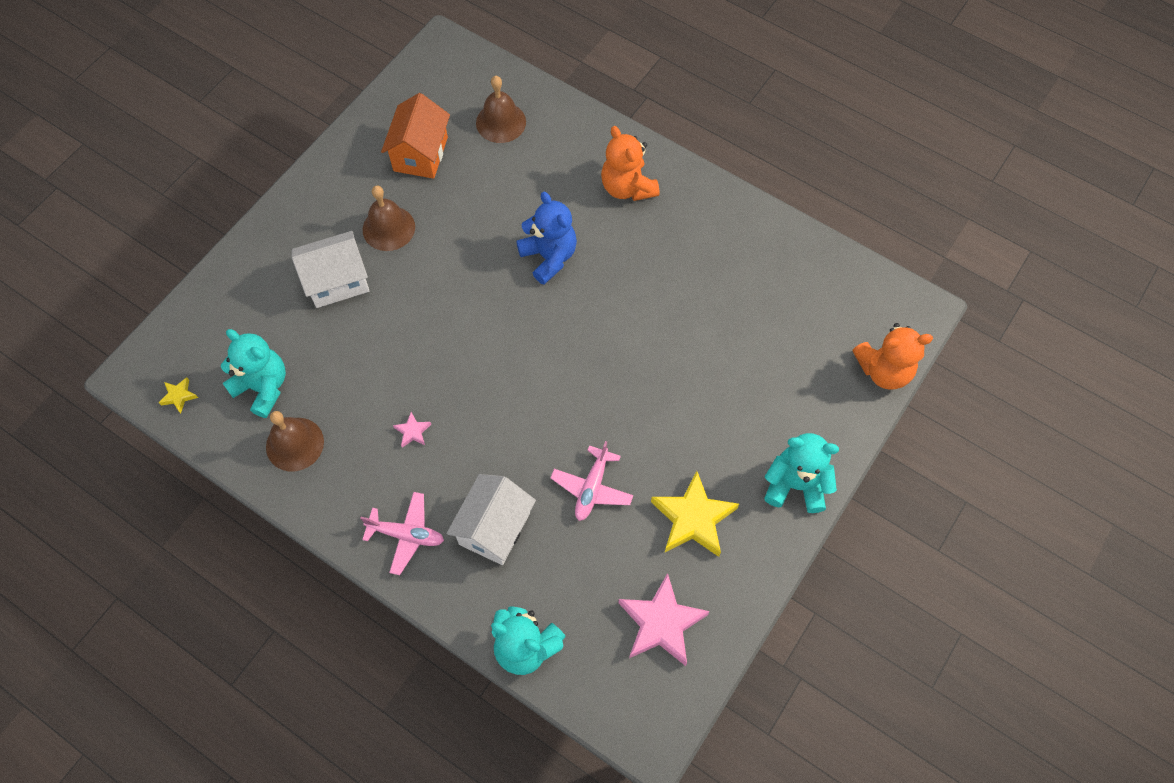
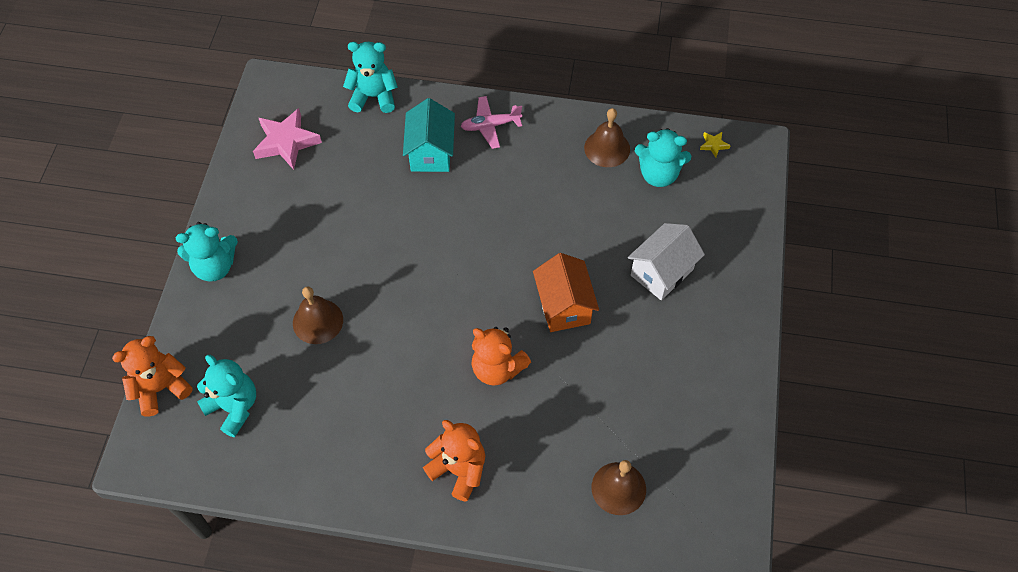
camera: 155 degrees right, 5 degrees down
brown bell [363,185,415,251] -> brown bell moved to [293,286,343,344]
orange house [381,93,450,179] -> orange house moved to [533,253,599,332]
pink star [393,412,431,448] -> none
white house [447,474,536,565] -> turquoise house [403,98,455,172]
blue teddy bear [516,192,577,285] -> orange teddy bear [471,327,531,386]
pink plane [551,441,633,521] -> none
yellow star [651,471,739,557] -> none
none -> turquoise teddy bear [197,355,256,437]

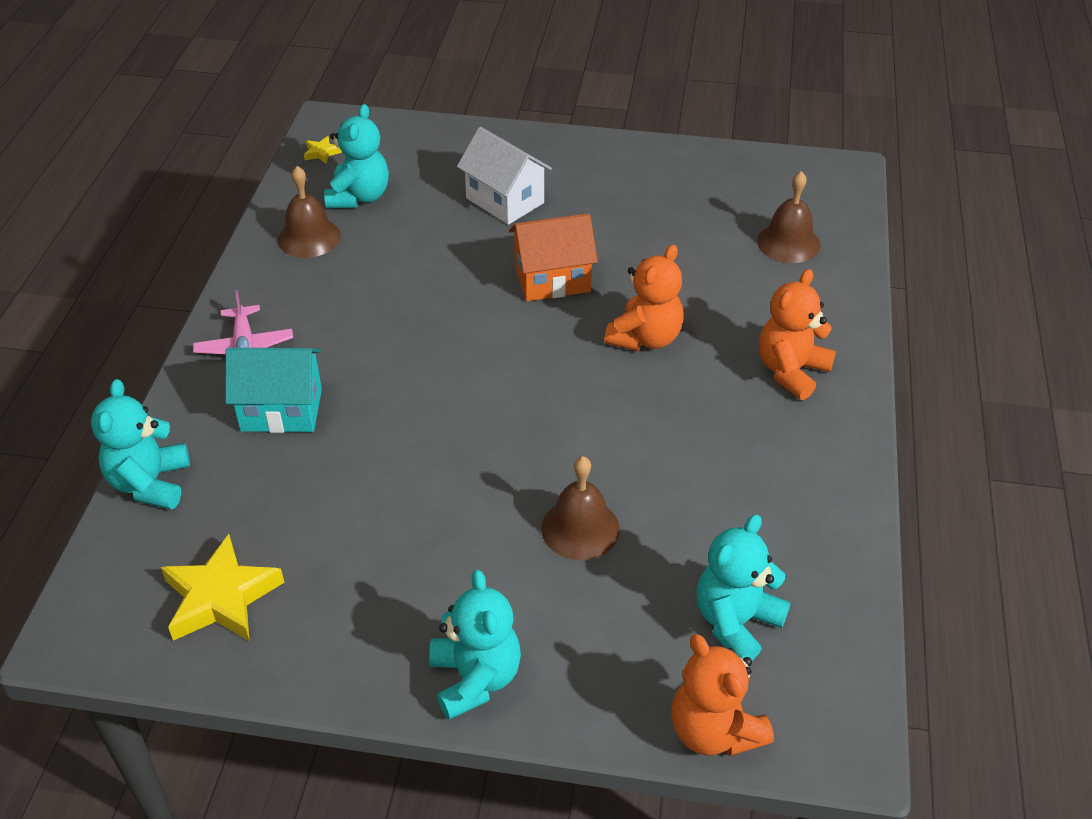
camera: 90 degrees left, 15 degrees down
pink star [253,108,322,170] -> yellow star [161,534,284,642]

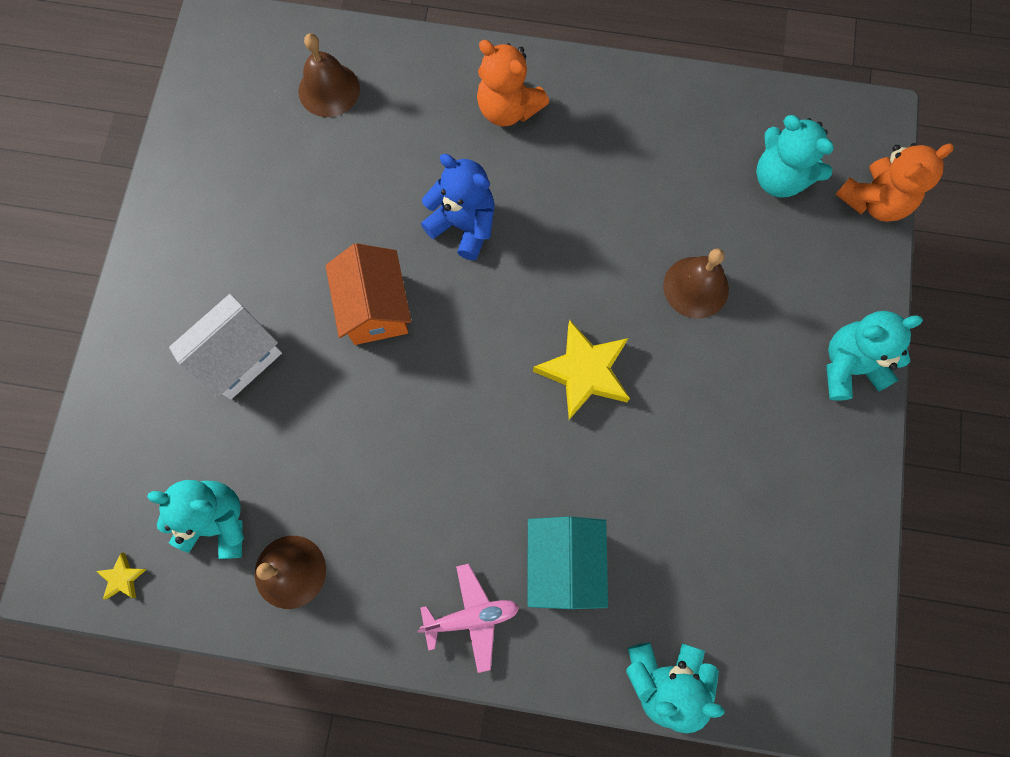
camera: 90 degrees left, 30 degrees up
yellow star [161,534,284,642] -> yellow star moved to [533,320,630,420]
orange teddy bear [604,244,684,351] -> blue teddy bear [421,154,495,260]

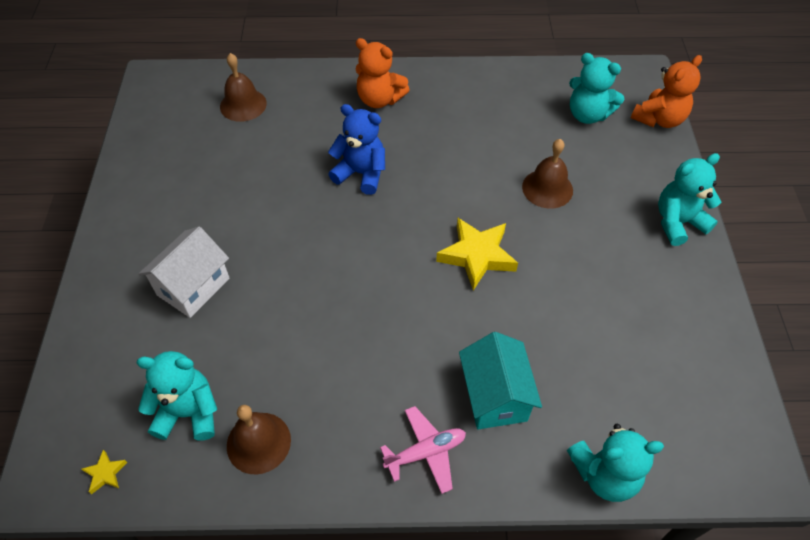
camera: 10 degrees left, 20 degrees down
orange house [325,243,411,345] -> none

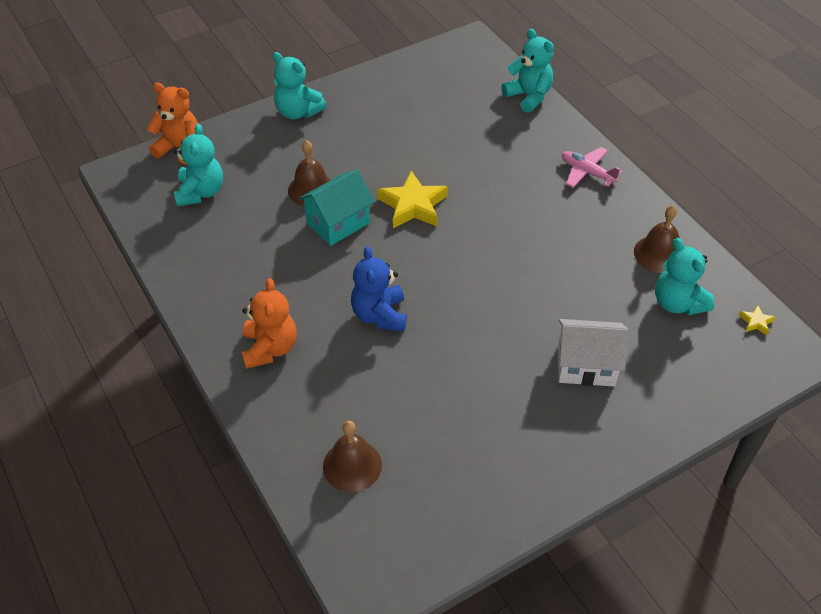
camera: 120 degrees left, 5 degrees down
turquoise house [459,332,542,429] -> turquoise house moved to [298,169,375,246]

